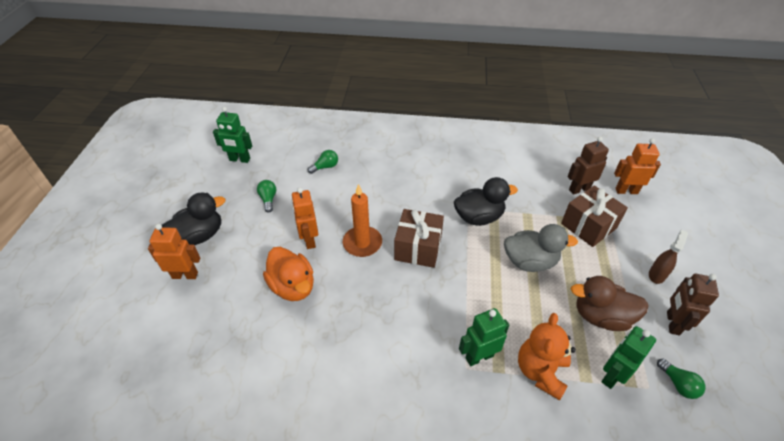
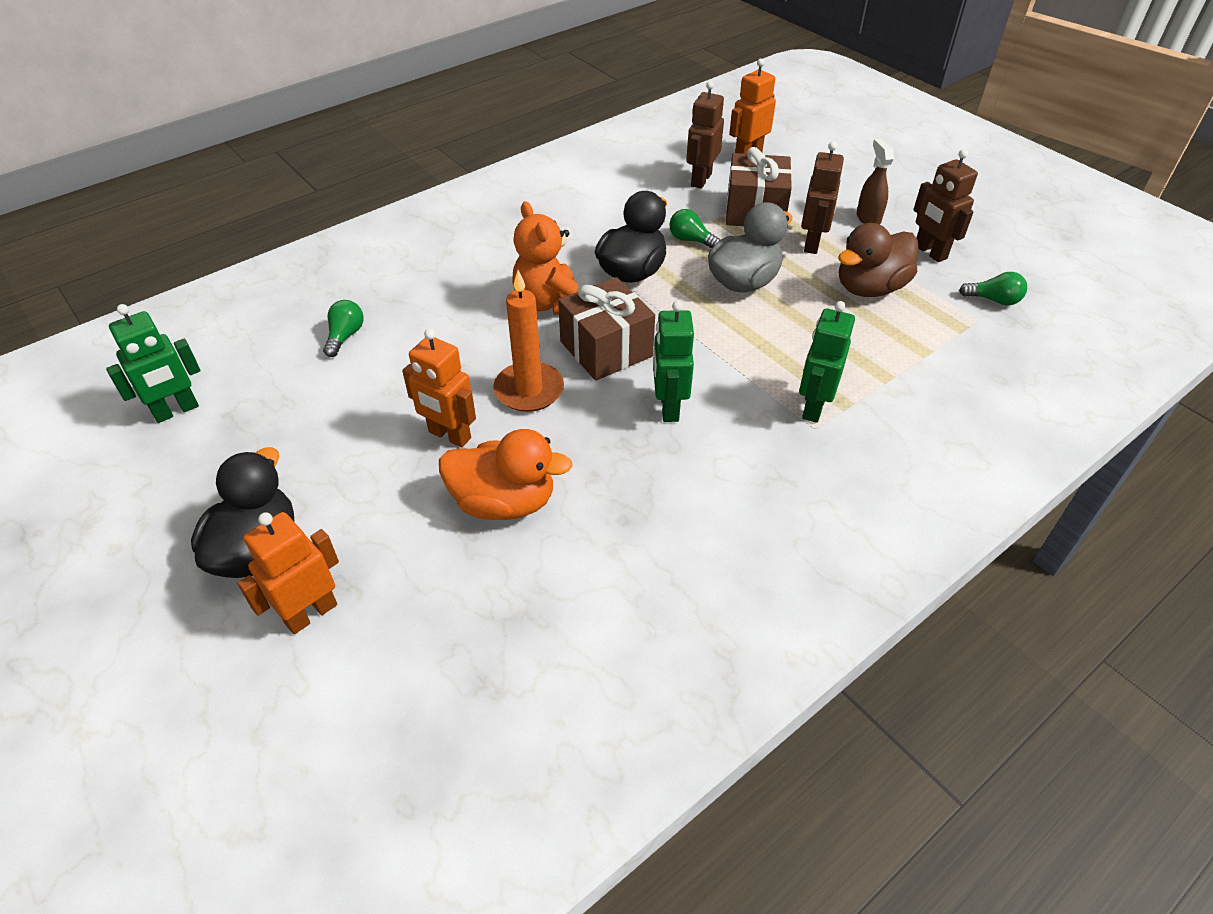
camera: 45 degrees left, 0 degrees up
green light bulb [257,180,276,213] -> green light bulb moved to [669,209,721,248]
orange teddy bear [518,313,576,400] -> orange teddy bear moved to [512,201,579,315]
green robot [601,326,656,389] -> green robot moved to [653,301,694,422]
none -> brown robot [801,141,844,254]

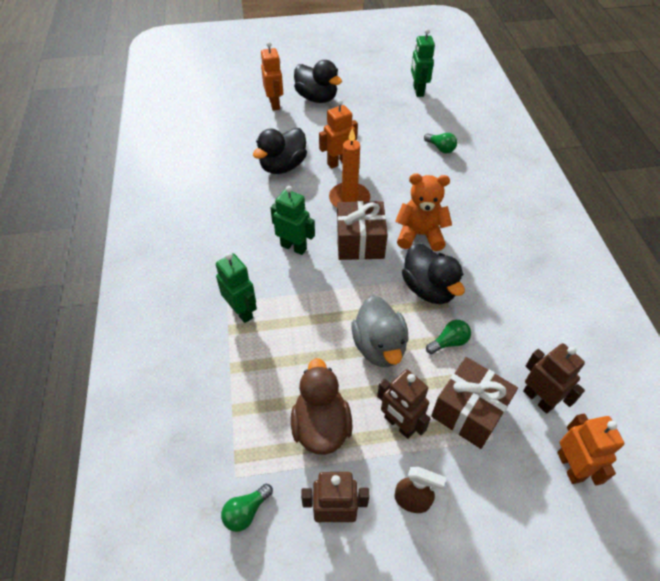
camera: 120 degrees right, 5 degrees up
orange duck [439,429,573,520] -> black duck [253,128,307,174]

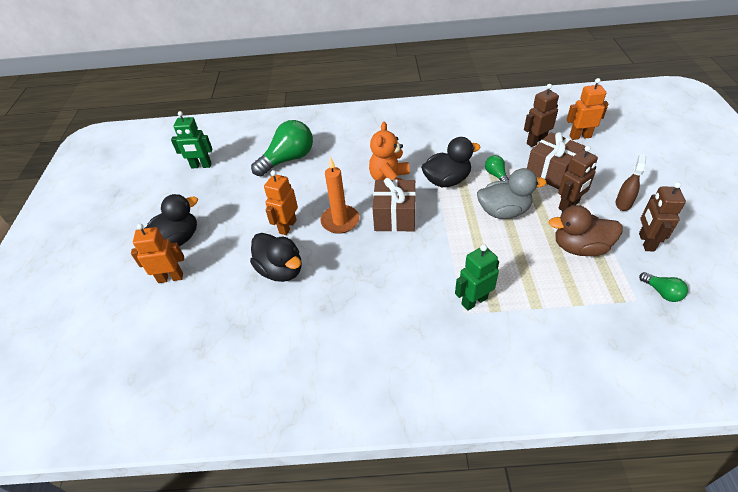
camera: 80 degrees left, 5 degrees down
green robot [270,186,315,255] -> none
orange robot [319,100,358,169] -> orange robot turned 45 degrees clockwise [264,170,298,235]
green light bulb [424,133,457,153] -> green light bulb [251,120,313,176], size x2.13

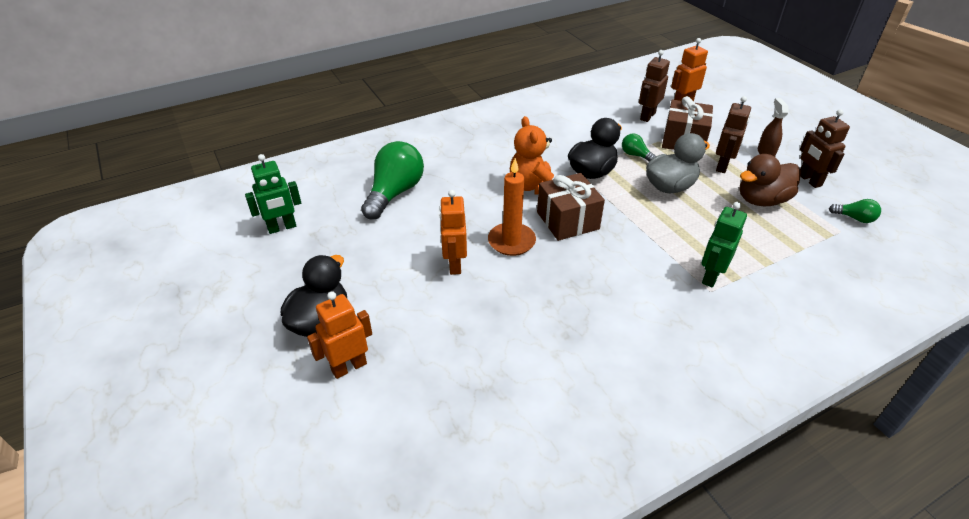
camera: 30 degrees left, 5 degrees down
black duck [250,233,302,282] -> none

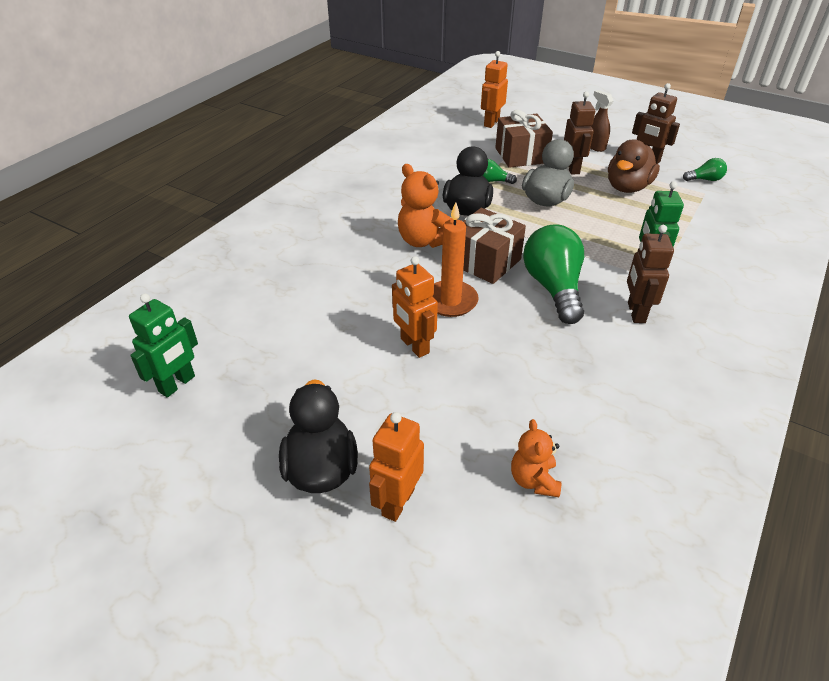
camera: 30 degrees left, 0 degrees up
green light bulb [361,141,424,220] -> green light bulb moved to [523,224,584,324]
brown robot [639,50,670,122] -> brown robot moved to [627,225,674,323]
none -> orange teddy bear [511,419,562,497]

